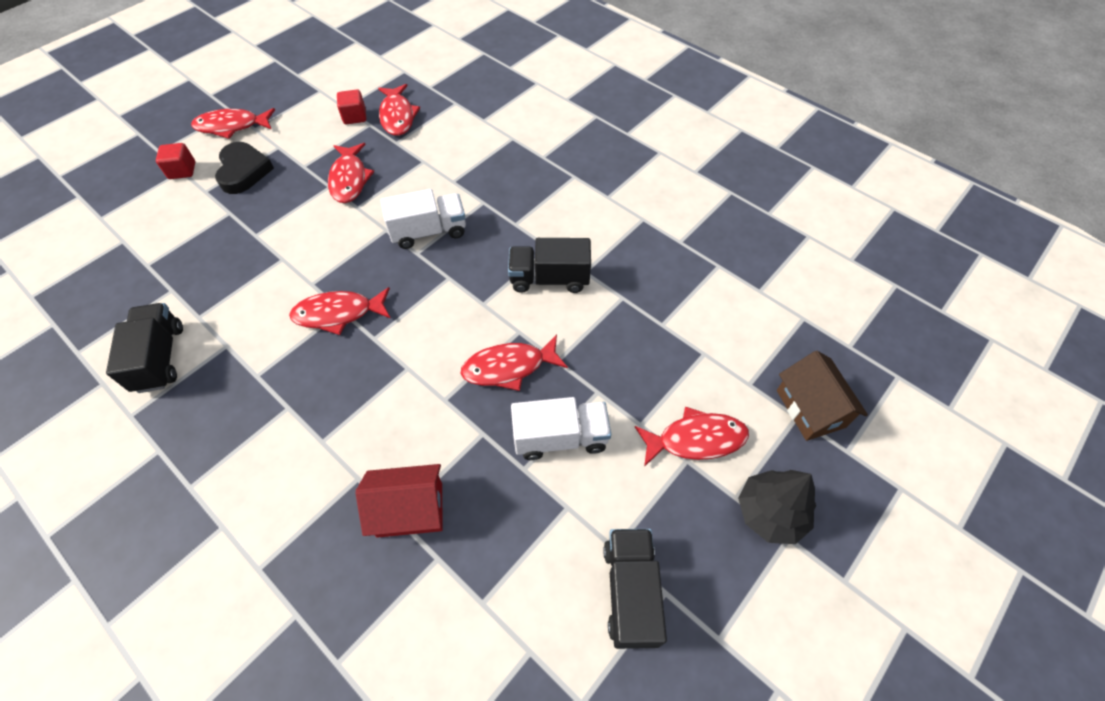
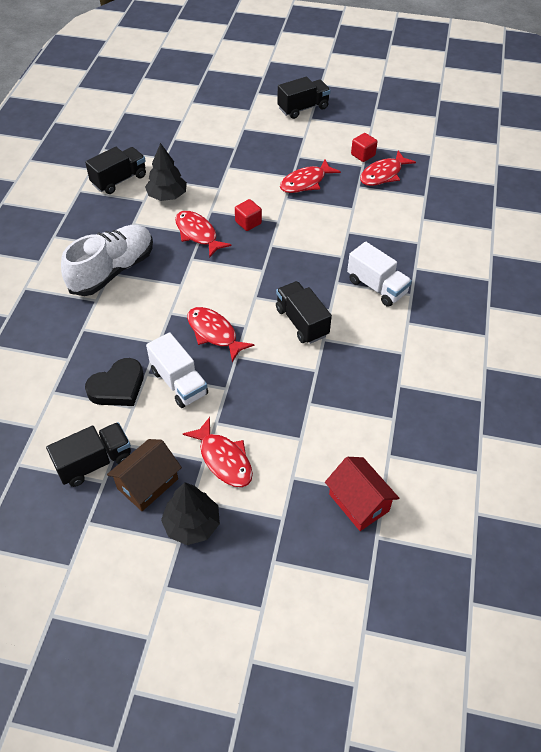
camera: 60 degrees right, 5 degrees down
red cube [156,143,195,179] -> red cube moved to [235,199,262,231]
red fish [191,108,275,139] -> black truck [277,77,331,119]
black heart [215,142,274,194] -> black heart moved to [85,358,144,406]
red house [355,464,442,538] -> red house moved to [325,457,399,531]
white truck [380,189,466,249] -> white truck moved to [347,242,412,307]
brown house [777,351,868,441] -> brown house moved to [107,439,182,511]
none -> white shoe [61,225,153,296]
none -> black tree [145,143,187,201]

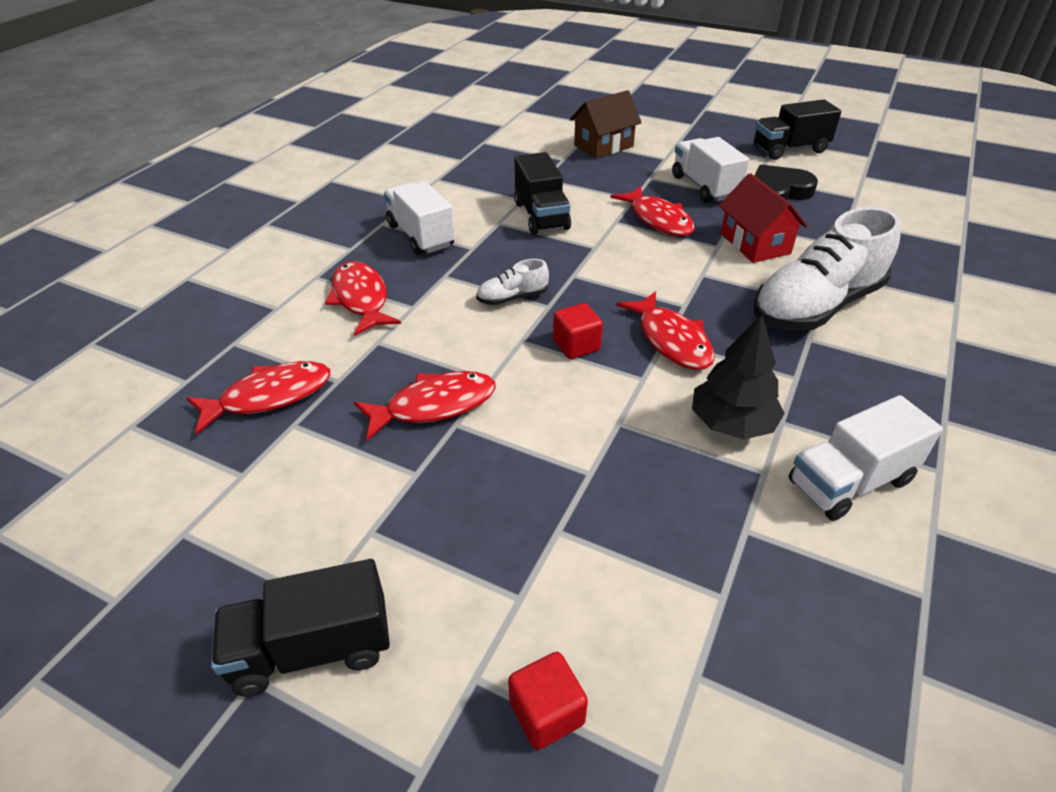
camera: 165 degrees left, 10 degrees down
black truck [85,147,146,194] -> white truck [789,395,943,521]
brown house [107,439,182,511] -> brown house moved to [570,90,642,159]
black tree [161,482,220,545] -> none
red fish [183,417,253,487] -> red fish moved to [325,261,401,336]
red house [325,457,399,531] -> red house moved to [719,173,807,263]
red cube [351,133,377,162] -> red cube moved to [508,652,588,750]
none -> white shoe [476,259,549,305]

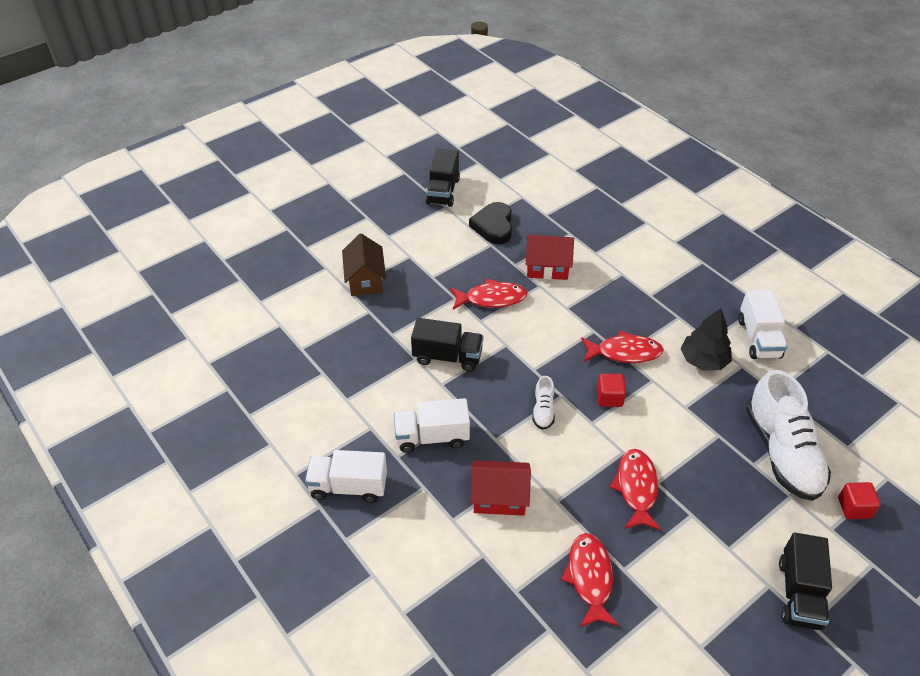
camera: 65 degrees left, 5 degrees up
red fish [325,261,401,336] -> red house [471,460,531,516]
white truck [672,137,749,203] -> white truck moved to [305,450,387,503]
white shoe [754,207,901,331] -> white shoe moved to [746,370,831,501]

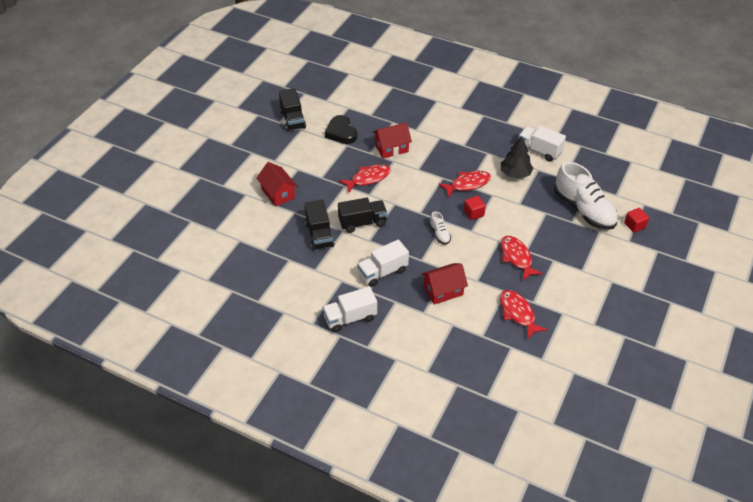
camera: 25 degrees left, 0 degrees up
brown house [342,233,386,296] -> red house [256,162,298,207]
white truck [738,290,788,359] -> white truck turned 150 degrees clockwise [518,126,566,162]
black truck [779,533,832,630] -> black truck moved to [305,200,335,250]

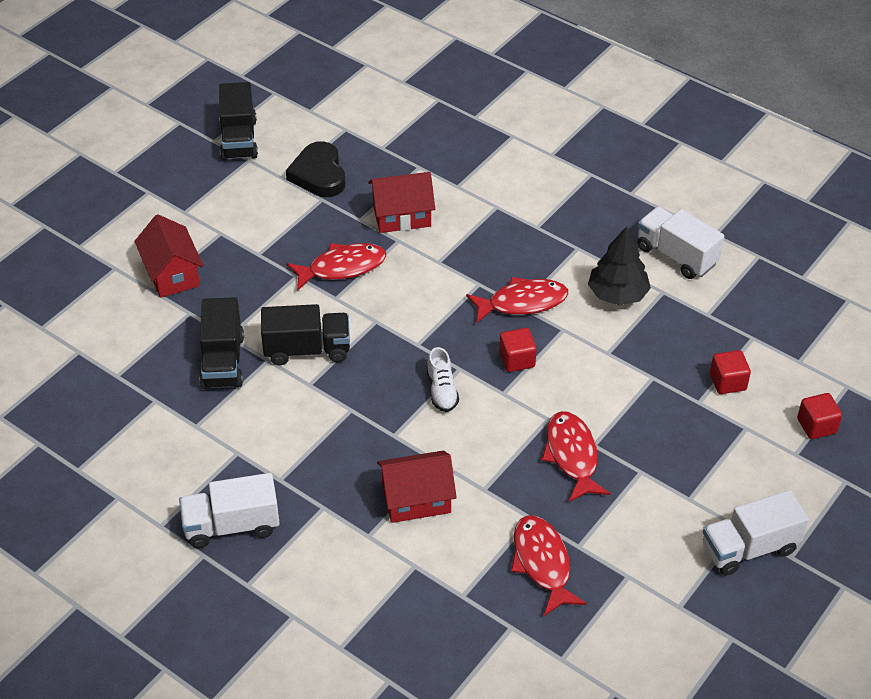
camera: 10 degrees right, 0 degrees up
white truck [357,239,409,287] -> white truck moved to [703,490,809,576]
white shoe [554,162,618,230] -> red cube [710,350,751,394]

